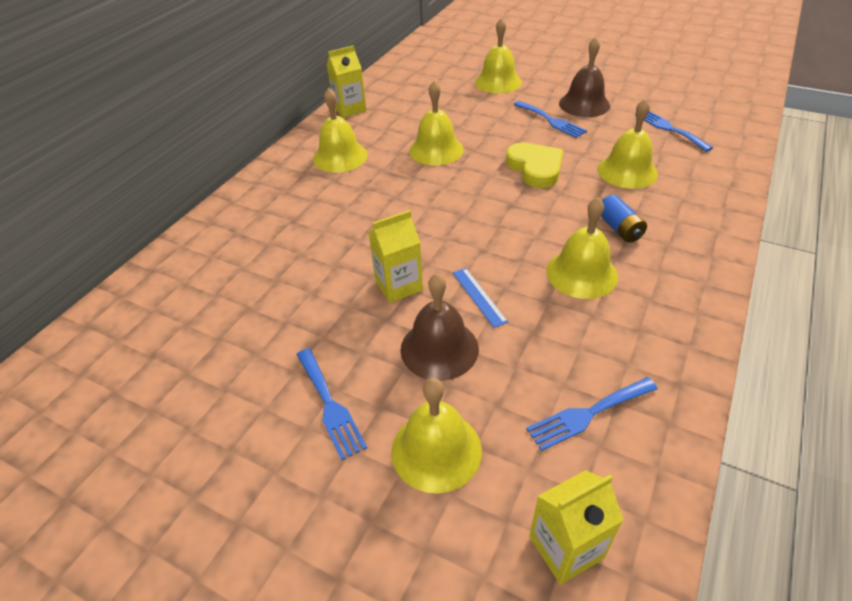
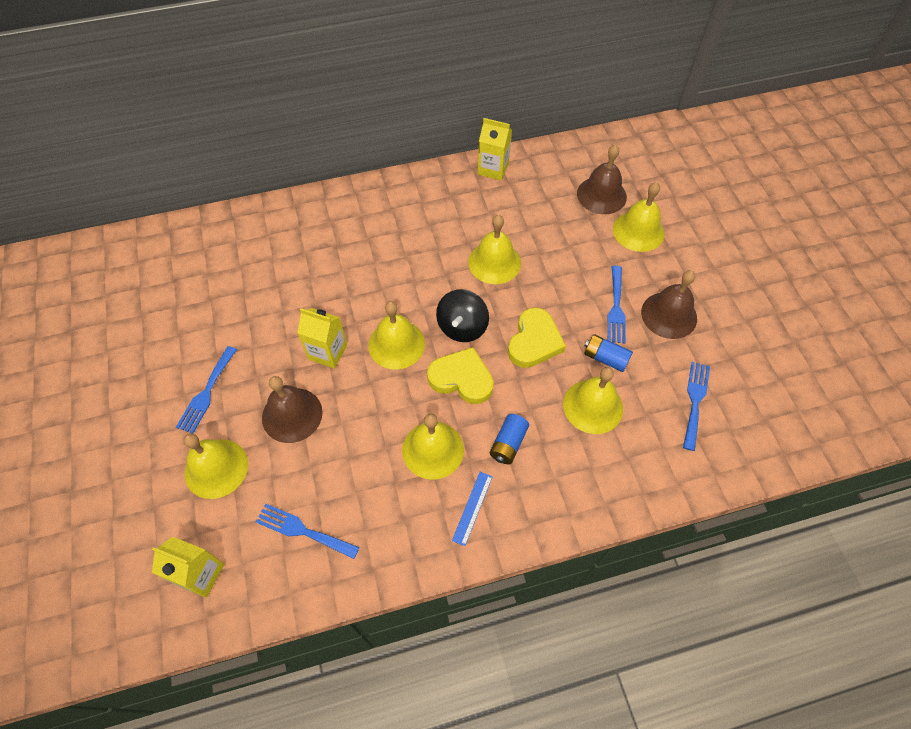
camera: 45 degrees right, 15 degrees up
yellow bell [313,88,368,173] -> yellow bell moved to [368,301,425,369]
blue ruler [453,268,508,328] -> blue ruler moved to [452,472,493,546]
none -> yellow heart [427,347,494,404]
none -> black spinning top [436,289,489,342]
none -> brown bell [577,144,627,214]
none -> blue battery [584,334,633,372]

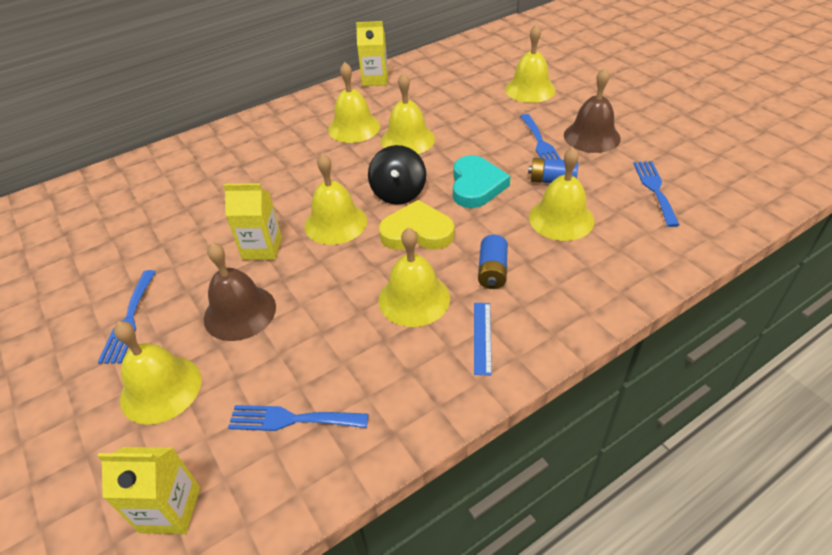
camera: 15 degrees left, 15 degrees down
yellow heart [508,308,566,368] -> turquoise heart [453,155,510,208]
brown bell [577,144,627,214] -> none
none -> yellow bell [328,62,380,143]

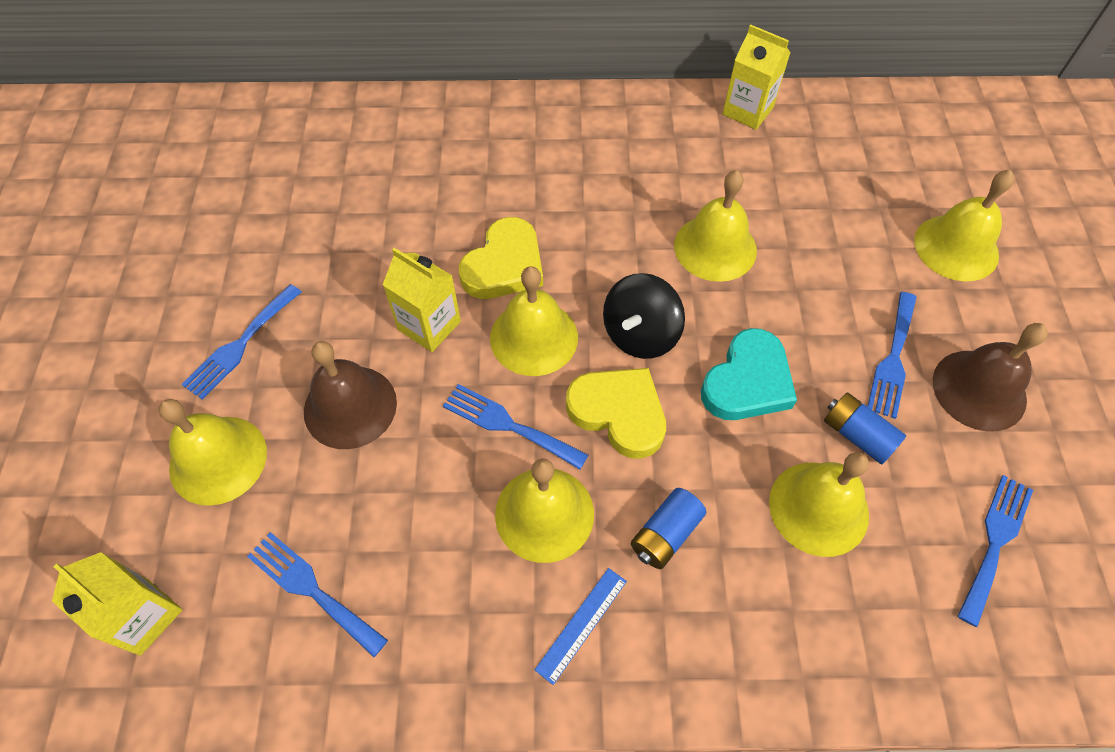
camera: 30 degrees right, 15 degrees up
yellow bell [328,62,380,143] -> none
none -> blue fork [443,384,588,470]
none -> yellow heart [459,217,543,299]

